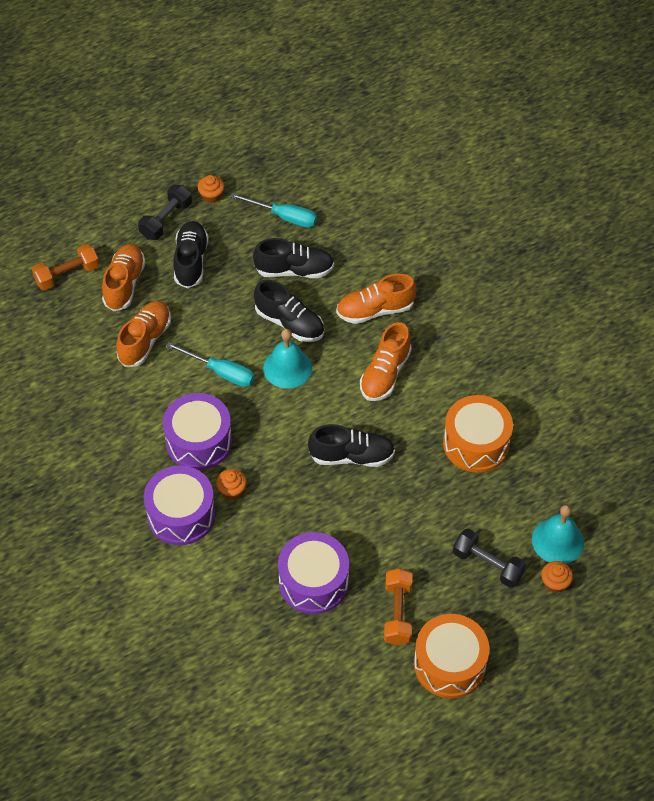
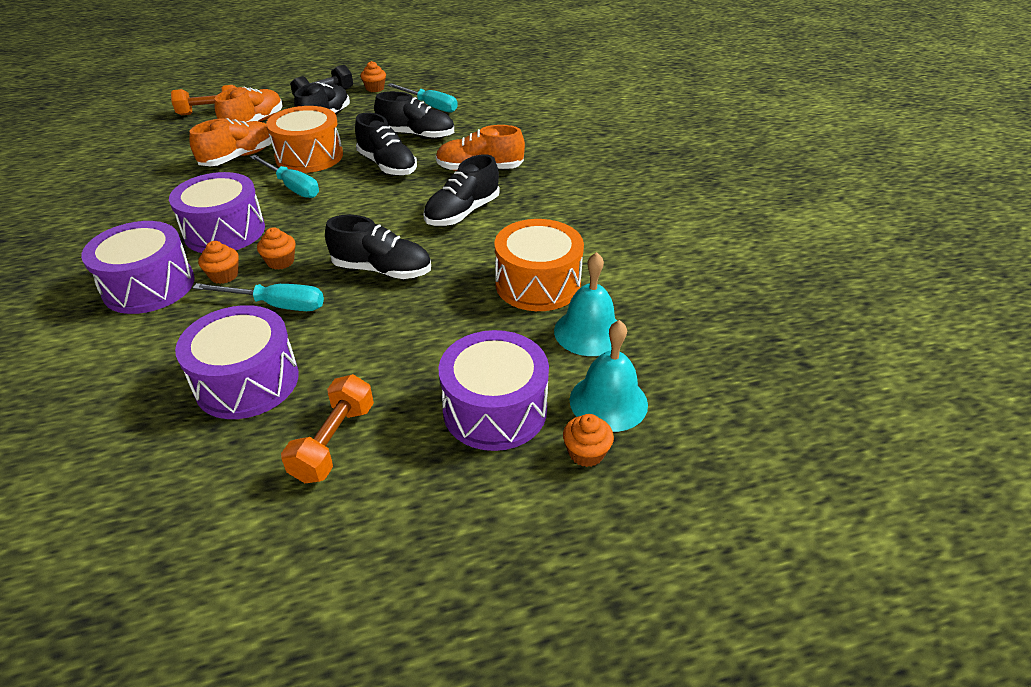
camera: 15 degrees right, 15 degrees down
turquoise bell [263,329,312,389] -> turquoise bell moved to [554,252,617,356]
orange shoe [360,322,412,401] -> black shoe [424,154,500,226]
orange drum [414,614,489,698] -> orange drum moved to [266,106,343,173]
black dumbbell [453,529,526,588] -> purple drum [438,330,549,451]
none -> turquoise screwdriver [193,283,324,311]
none -> orange cupcake [257,227,296,270]

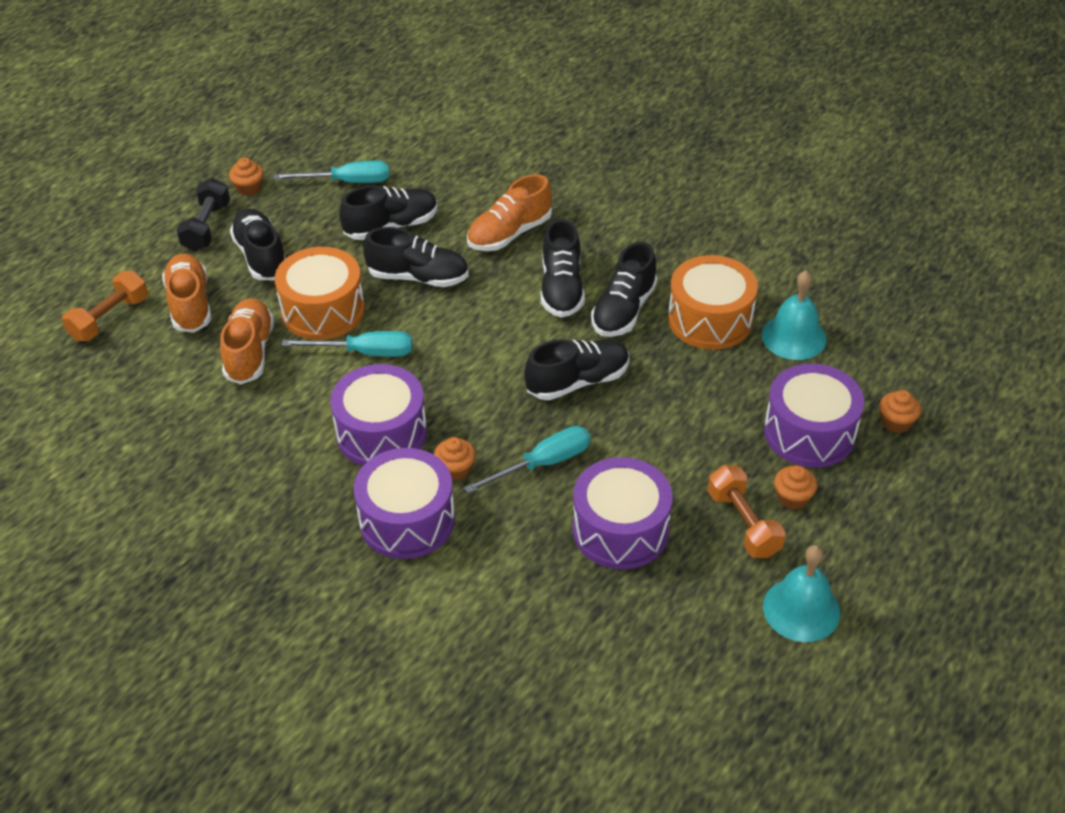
camera: 40 degrees left, 5 degrees up
orange cupcake [257,227,296,270] -> orange cupcake moved to [774,465,817,510]
turquoise bell [570,320,648,432] -> turquoise bell moved to [763,545,840,642]
none -> black shoe [591,242,658,337]

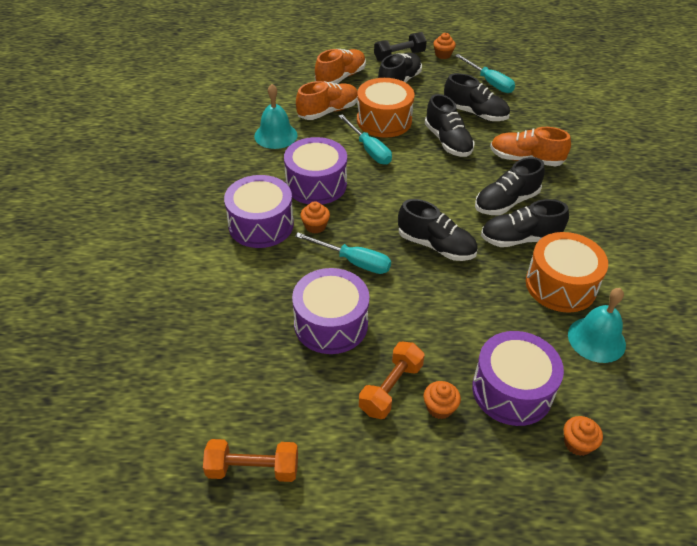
camera: 55 degrees right, 0 degrees up
orange dumbbell [62,271,148,341] -> orange dumbbell moved to [203,439,298,482]
turquoise bell [763,545,840,642] -> turquoise bell moved to [254,84,297,149]

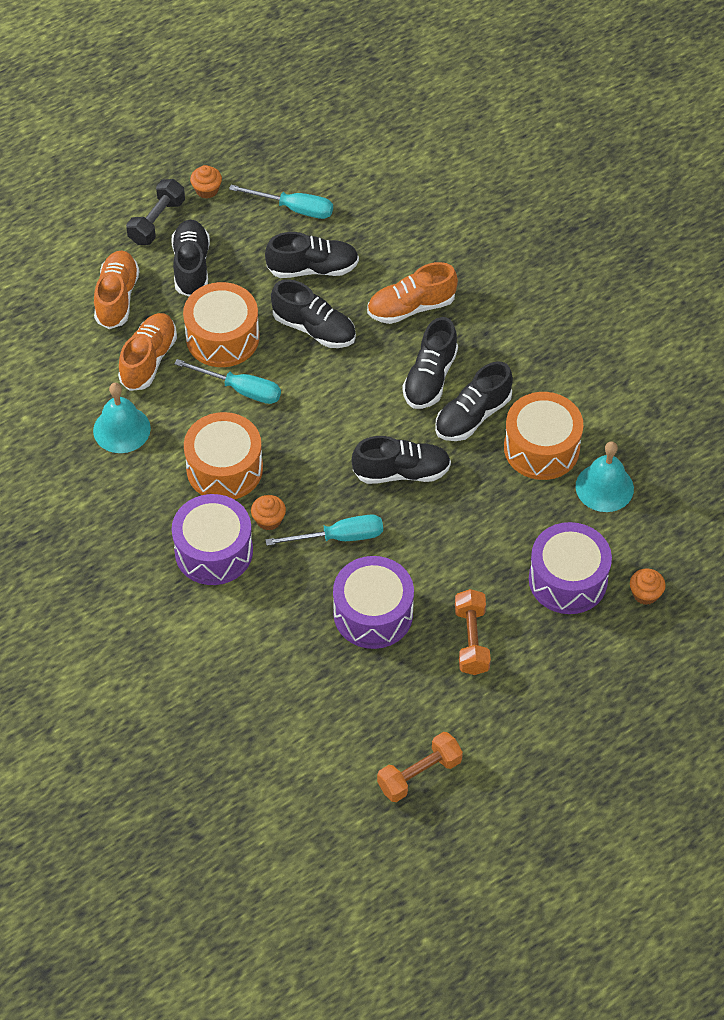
camera: 35 degrees left, 10 degrees up
purple drum [284,137,347,204] -> orange drum [184,412,263,500]
orange cupcake [424,381,461,419] -> none

